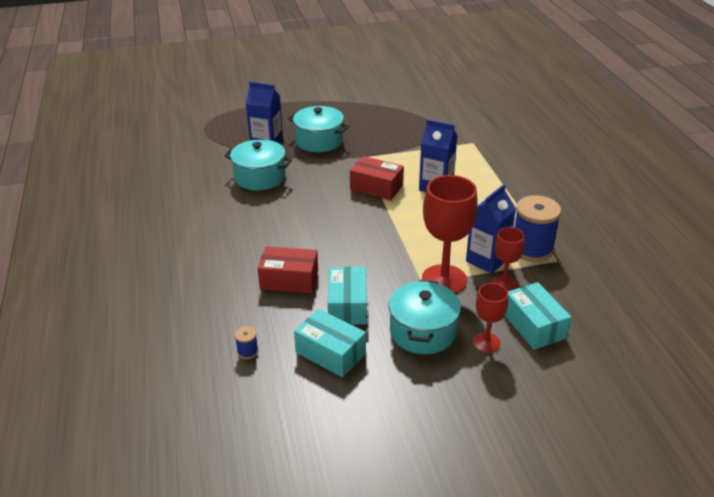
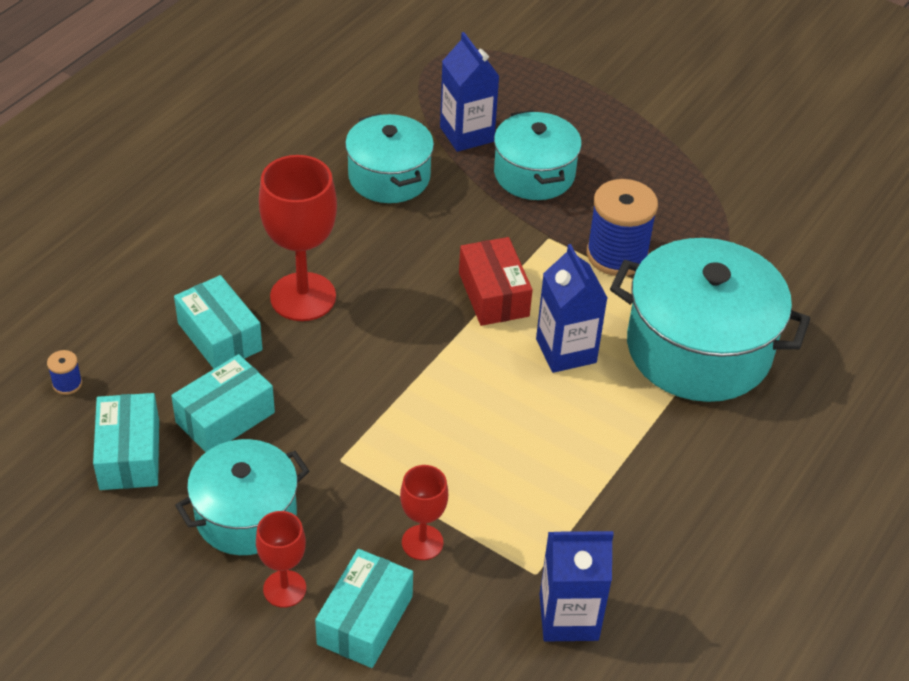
camera: 45 degrees right, 10 degrees up
red box [257,246,318,293] -> turquoise box [174,275,263,369]
red goblet [422,175,478,294] -> red goblet moved to [259,155,337,321]
blue carton [466,184,516,274] -> blue carton moved to [540,531,614,642]
blue spool [514,195,561,262] -> blue spool moved to [587,179,658,276]
none -> turquoise pot [610,238,810,402]

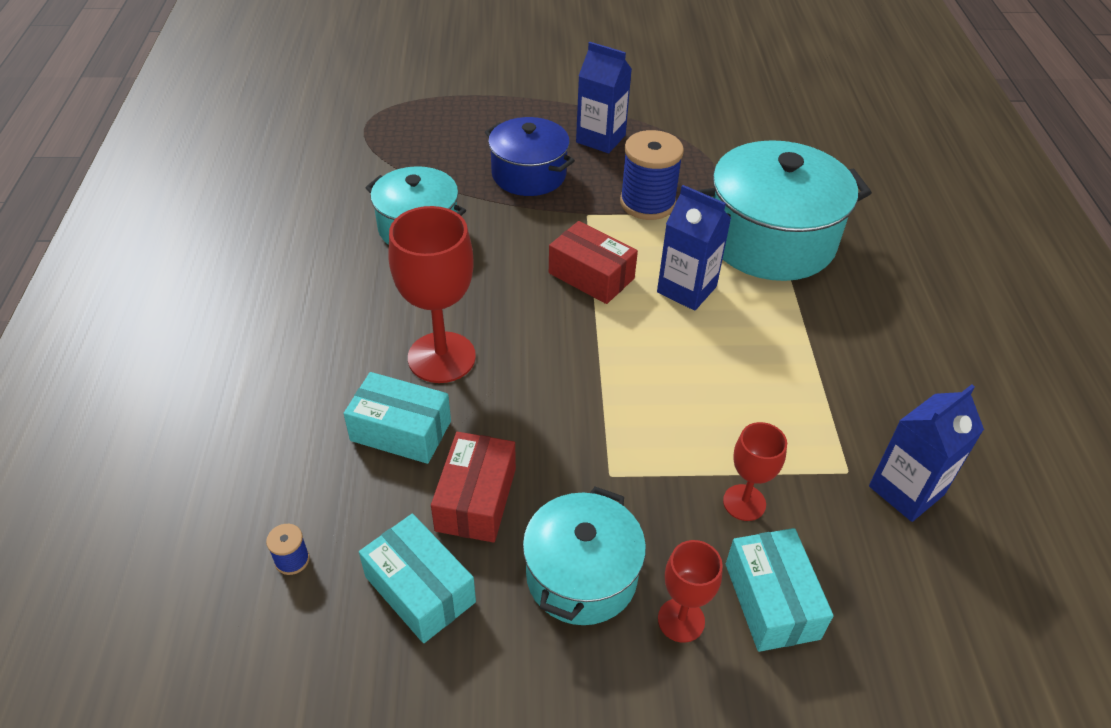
camera: 35 degrees left, 0 degrees up
turquoise box [171,354,275,452] -> red box [431,432,516,543]
blue carton [440,32,499,152] -> blue carton moved to [576,42,632,153]
turquoise pot [494,110,582,200] -> blue pot [485,117,575,196]

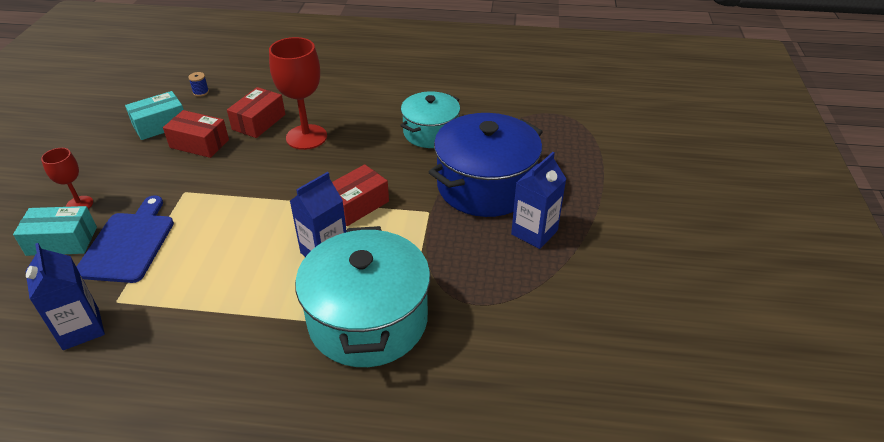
camera: 100 degrees right, 5 degrees down
turquoise box [344,372,451,464] -> red box [227,87,285,138]
blue pot [485,117,575,196] -> blue pot [429,113,543,217], size x1.61
turquoise pot [523,487,646,625] -> none
blue spool [620,130,684,220] -> none
red goblet [723,422,787,521] -> blue cutting board [76,195,174,283]

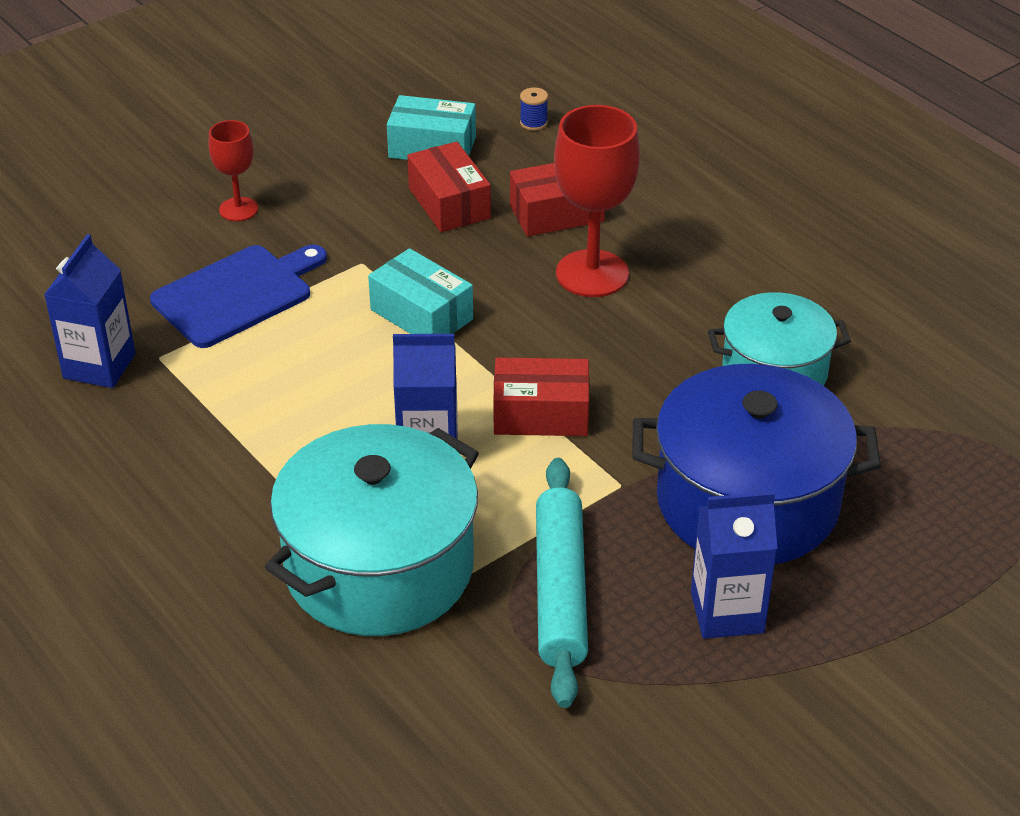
camera: 45 degrees right, 0 degrees up
turquoise box [13,206,97,256] -> turquoise box moved to [368,248,473,334]
none -> turquoise rolling pin [536,458,588,708]

